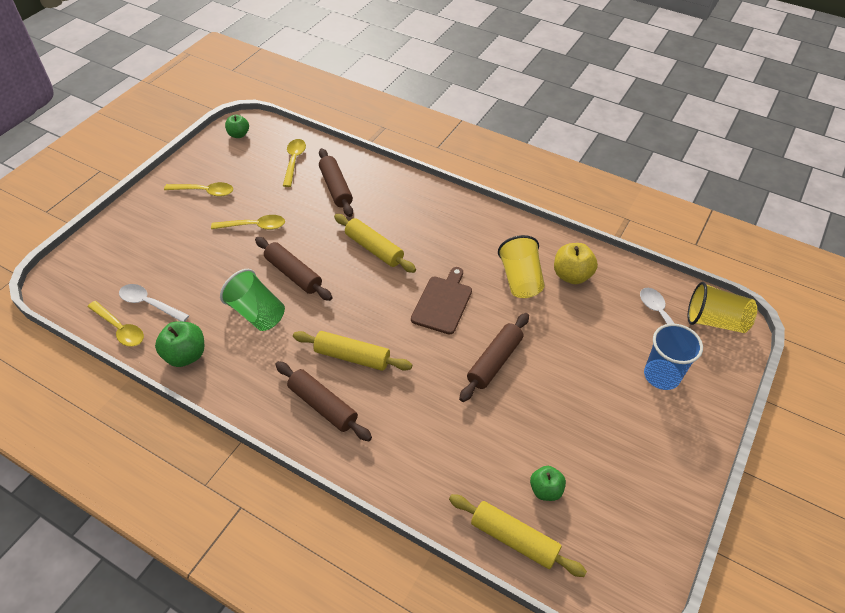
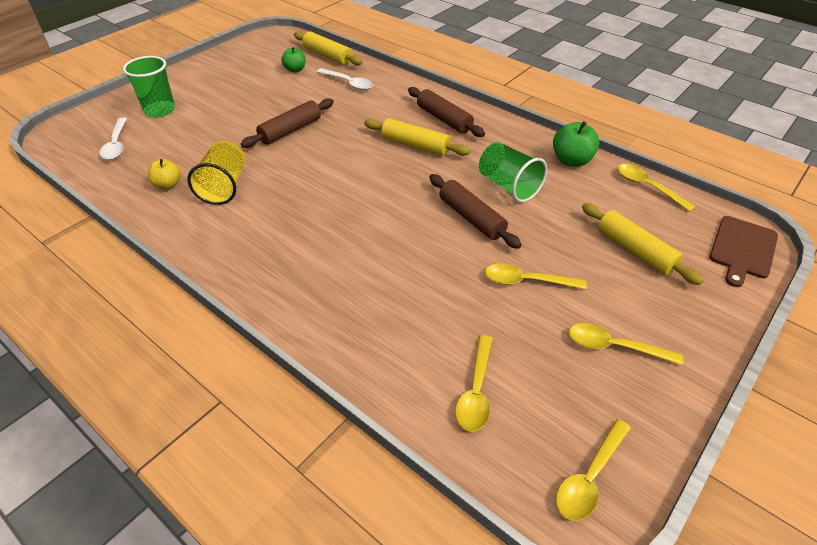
camera: 170 degrees left, 5 degrees down
white spoon [119,284,189,322] -> white spoon moved to [317,68,373,90]
green apple [225,115,249,138] -> yellow spoon [556,419,631,521]
brown rolling pin [319,148,353,217] -> none
yellow rolling pin [334,214,416,273] -> yellow rolling pin moved to [582,203,704,285]
brown cutting board [411,267,472,335] -> brown cutting board moved to [709,216,778,287]
yellow apple [554,243,598,284] -> yellow apple [148,159,181,189], size x0.66
blue cup [644,324,703,390] -> green cup [123,56,175,117]
yellow cup [687,282,757,333] -> none

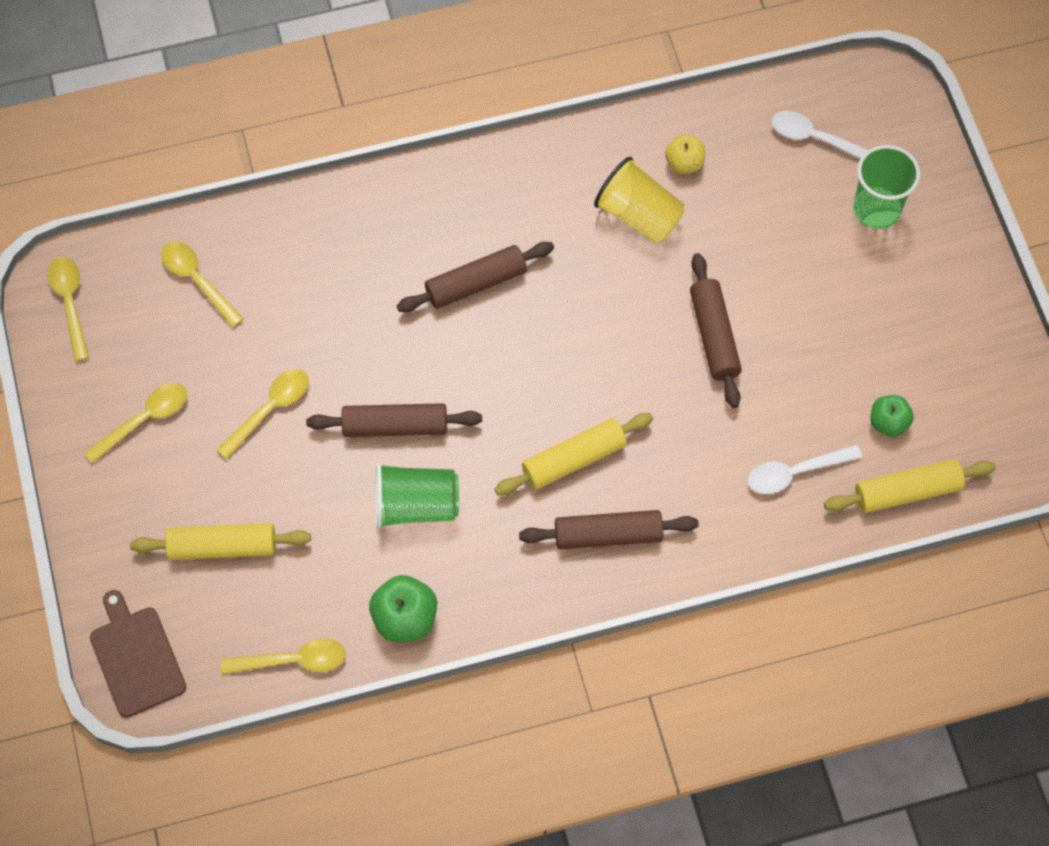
camera: 125 degrees right, 20 degrees up
none -> brown rolling pin [397,242,554,312]

